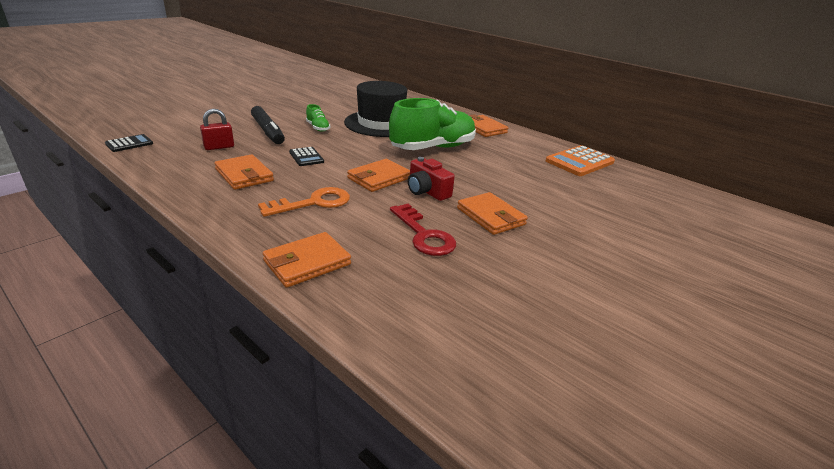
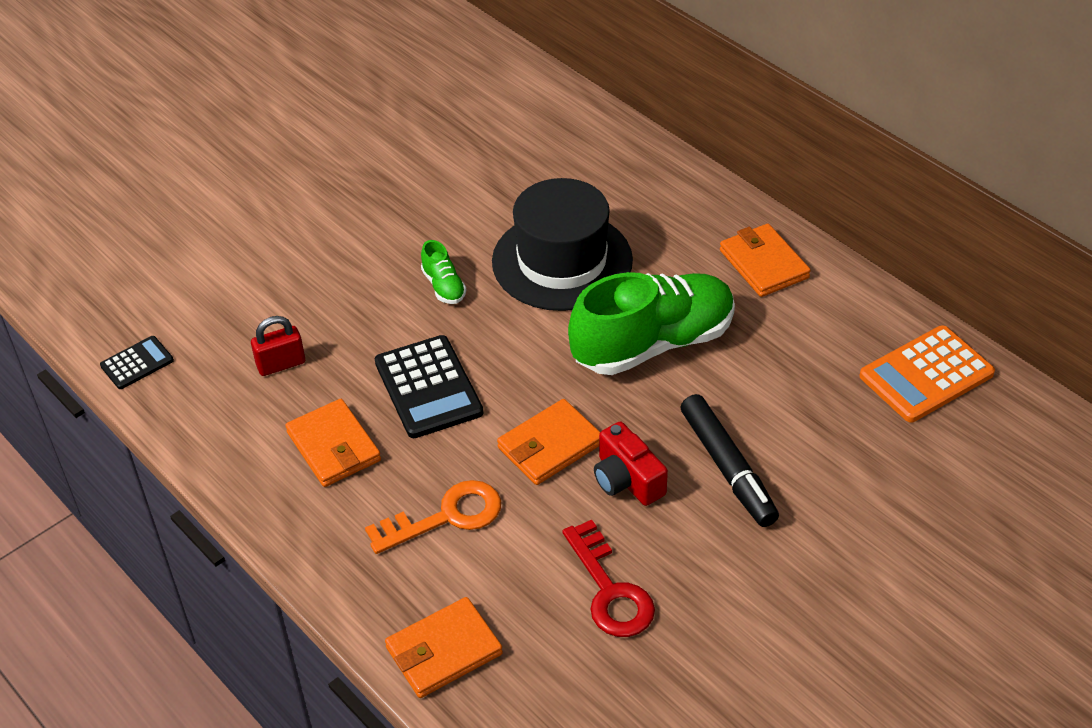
camera: 10 degrees right, 15 degrees up
black marker [251,106,285,144] -> black marker moved to [681,394,779,527]
black calculator [289,147,324,166] -> black calculator [375,335,483,438], size x1.80
orange wallet [457,192,528,235] -> none

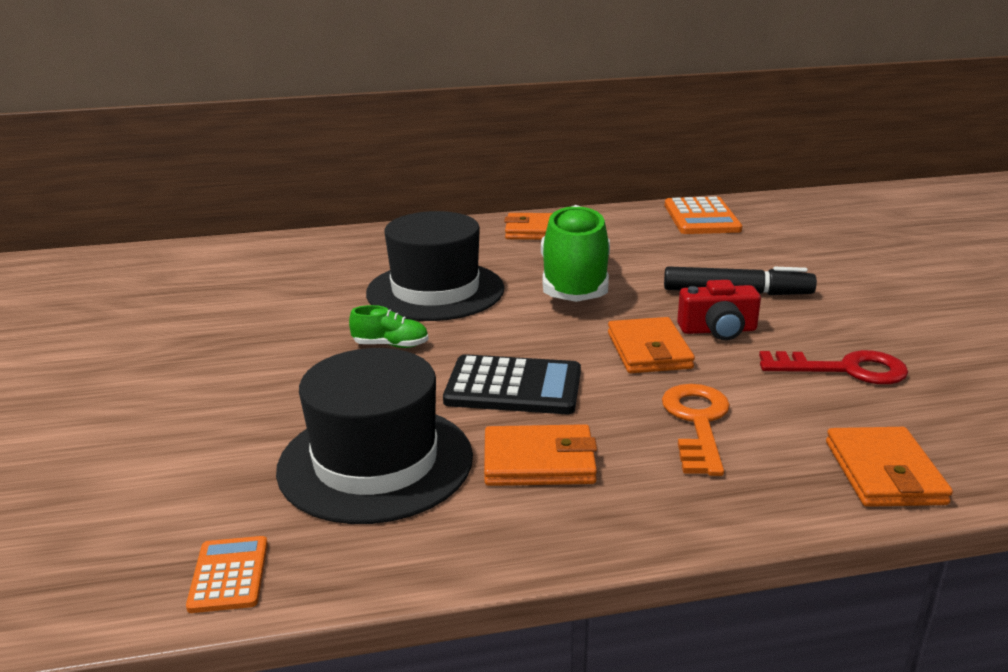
camera: 60 degrees left, 20 degrees down
black calculator [100,336,174,389] -> orange calculator [186,536,268,613]
red padlock [251,316,305,376] -> black hat [276,348,473,524]

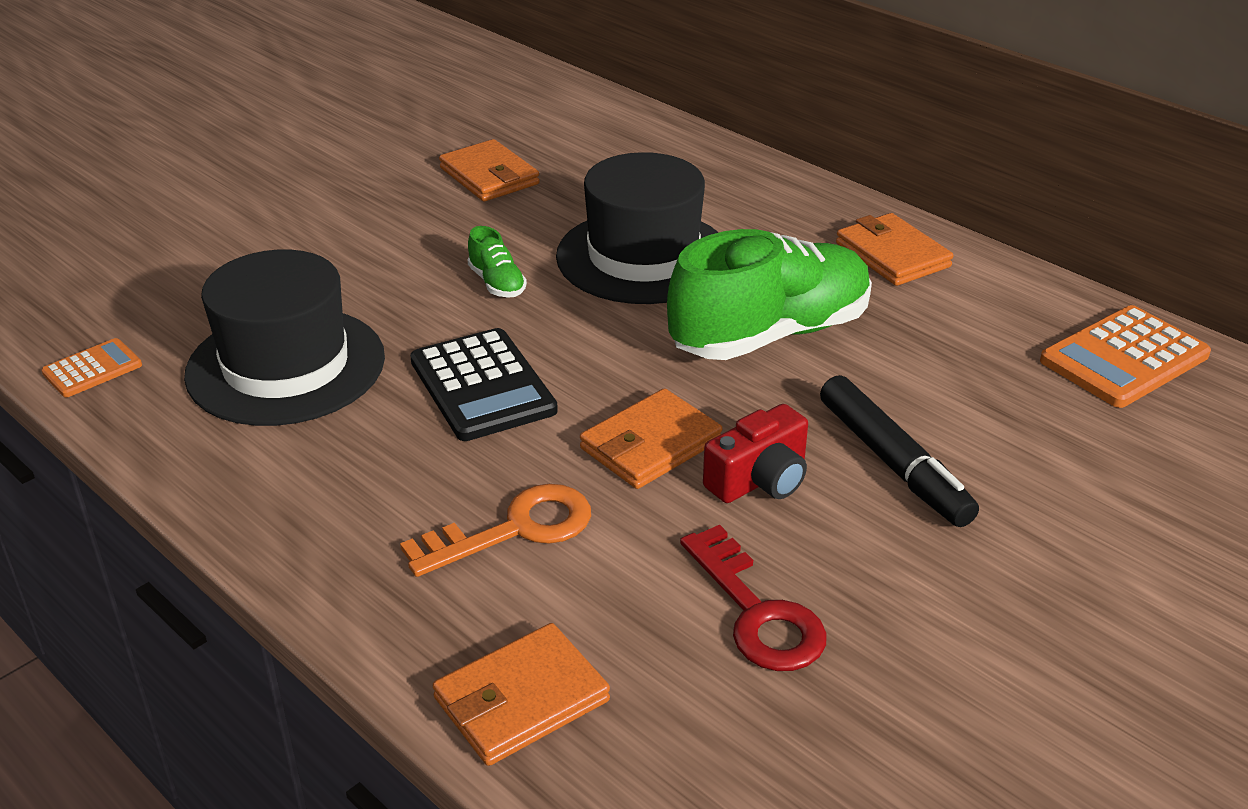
camera: 55 degrees right, 10 degrees up
orange wallet [484,424,597,486] -> orange wallet moved to [439,139,540,201]
red camera [677,280,761,340] -> red camera turned 90 degrees counterclockwise [703,404,808,503]

